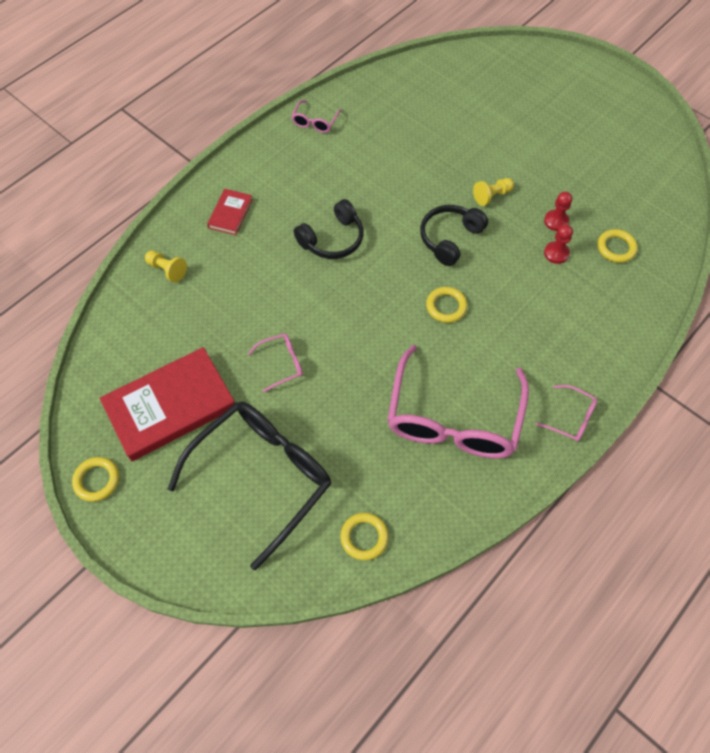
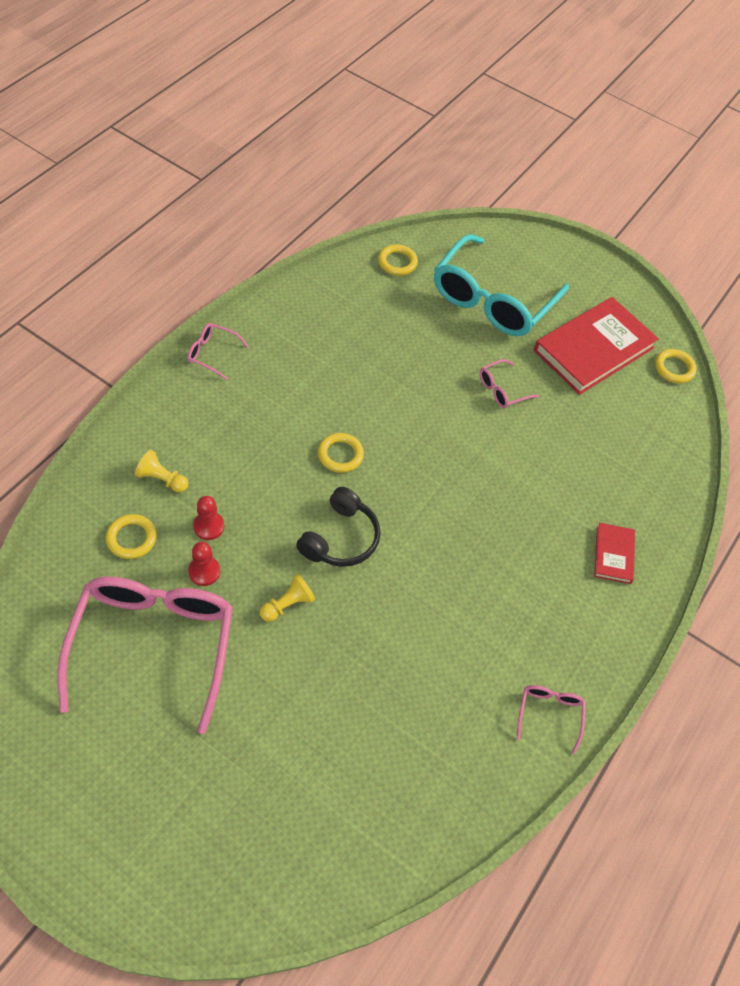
camera: 165 degrees right, 5 degrees down
yellow ring [72,457,119,502] -> yellow ring moved to [655,349,697,383]
yellow pawn [145,250,187,282] -> yellow pawn moved to [135,450,188,493]
black glasses [168,402,331,570] -> turquoise glasses [434,234,569,336]
black headphones [294,199,363,259] -> none
pink glasses [388,345,529,458] -> pink glasses moved to [57,576,233,734]

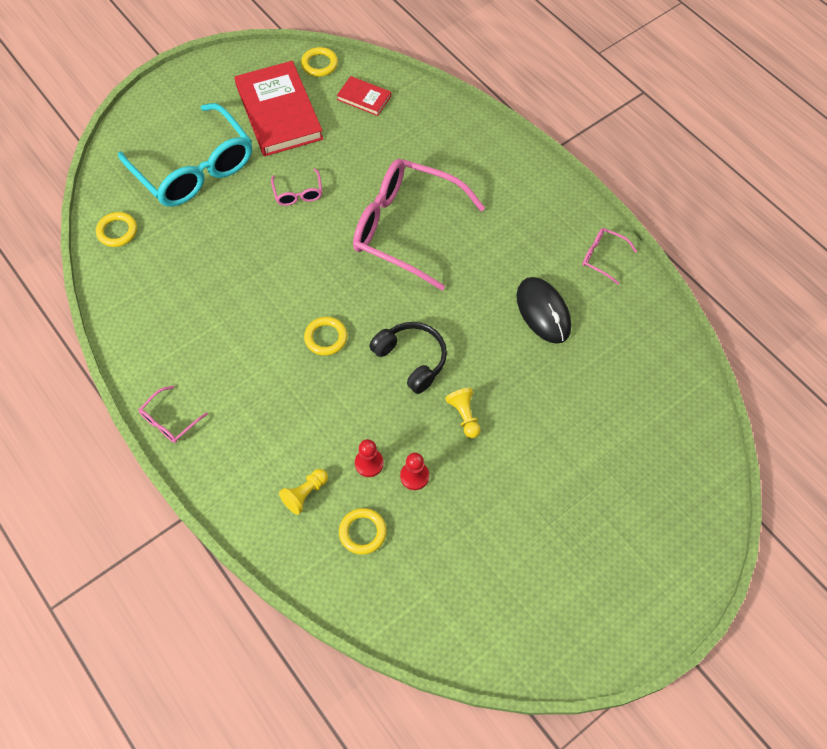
camera: 65 degrees left, 5 degrees up
pink glasses [57,576,233,734] -> pink glasses moved to [353,159,485,291]
red book [594,523,635,584] -> red book moved to [337,76,391,116]
none -> black mouse [517,277,571,344]

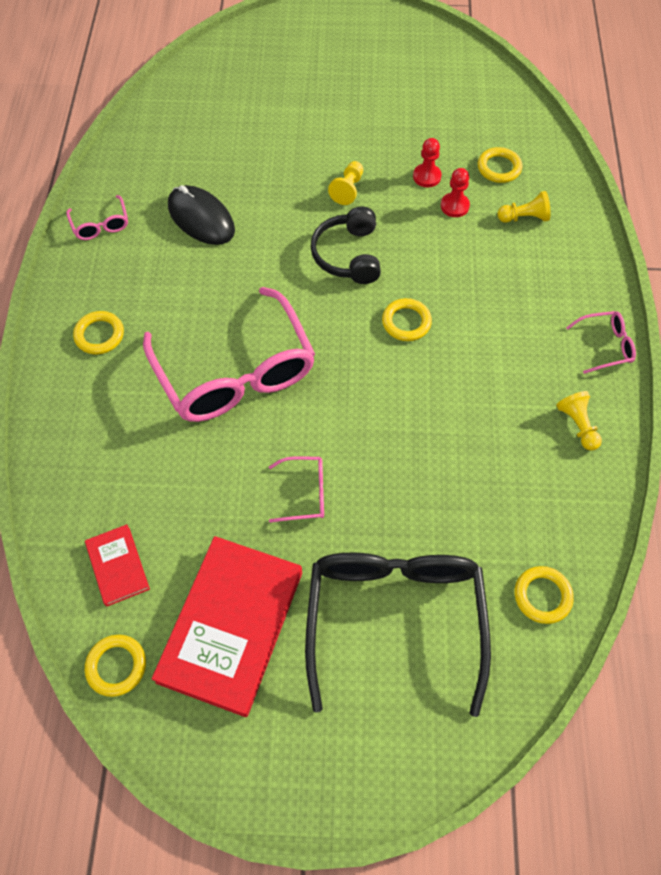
camera: 140 degrees left, 0 degrees up
turquoise glasses [118,103,252,207] -> black glasses [305,553,491,717]
pink glasses [271,168,322,206] -> pink glasses turned 60 degrees clockwise [269,456,324,523]
black mouse [517,277,571,344] -> black mouse turned 60 degrees counterclockwise [168,185,235,245]
none -> yellow ring [73,311,124,354]
none -> yellow pawn [556,391,602,451]

